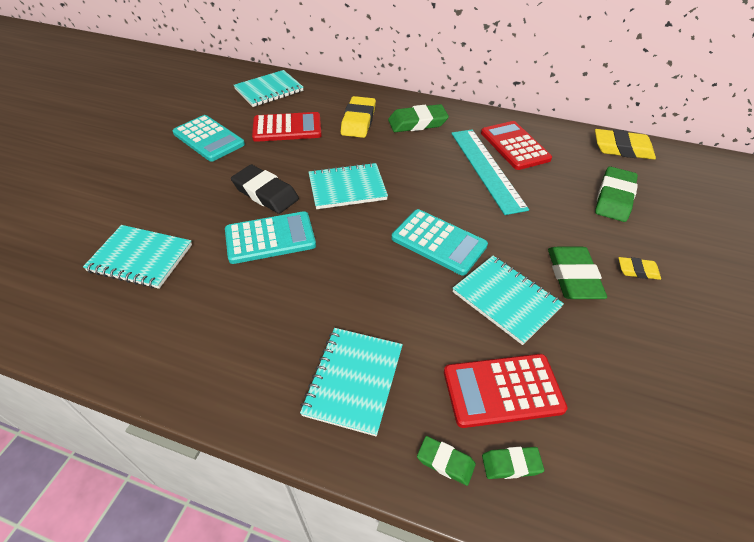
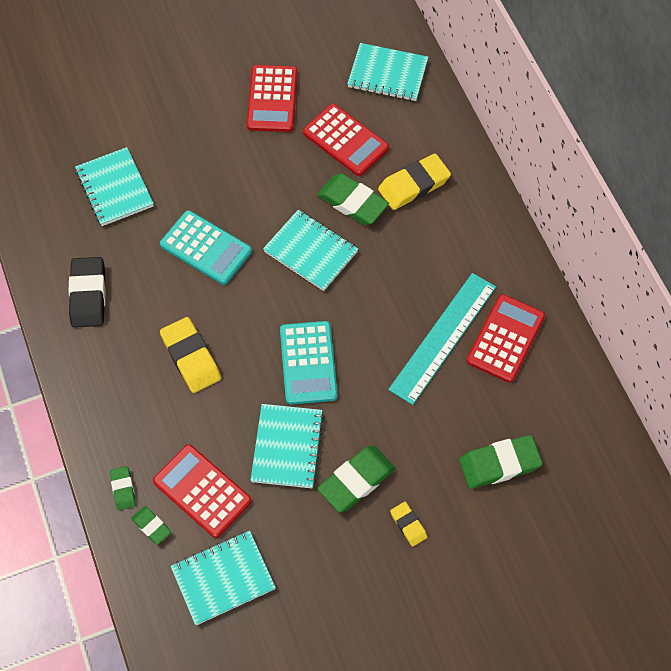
camera: 50 degrees right, 15 degrees up
turquoise calculator [172,115,245,162] -> red calculator [247,65,298,132]
black eraser [231,165,299,214] -> black eraser moved to [68,257,106,328]
turquoise notebook [300,328,403,436] -> turquoise notebook moved to [171,531,276,625]
green eraser [388,104,449,132] -> green eraser moved to [317,173,389,225]
yellow eraser [595,129,656,160] -> yellow eraser moved to [160,317,221,393]

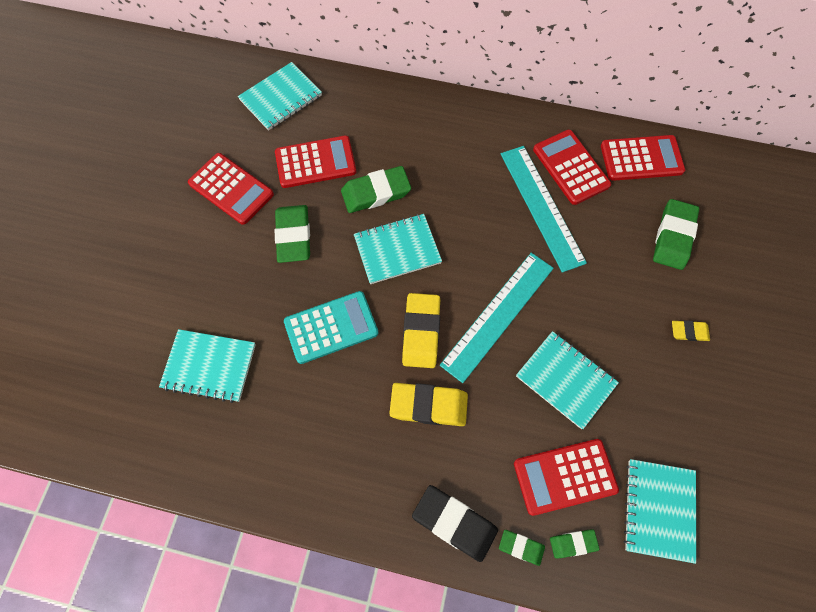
camera: 55 degrees left, 5 degrees up
black eraser [68,257,106,328] -> black eraser moved to [412,485,498,562]
turquoise calculator [280,321,338,405] -> turquoise ruler [440,253,554,383]
green eraser [318,445,395,512] -> green eraser moved to [275,205,310,263]
yellow eraser [378,154,451,210] -> yellow eraser moved to [402,293,440,368]
none -> red calculator [601,135,685,181]

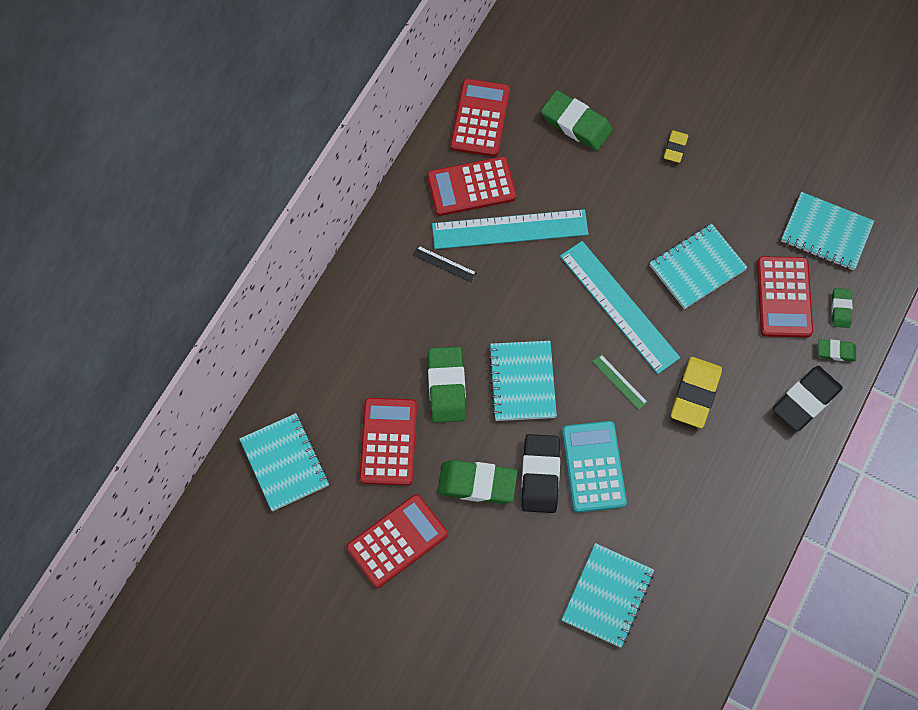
camera: 75 degrees left, 0 degrees up
yellow eraser [402,293,440,368] -> green ruler [592,354,648,410]
green eraser [499,530,545,566] -> green eraser turned 60 degrees clockwise [818,339,856,362]
none -> black ruler [413,245,477,282]
none -> black eraser [521,434,560,513]

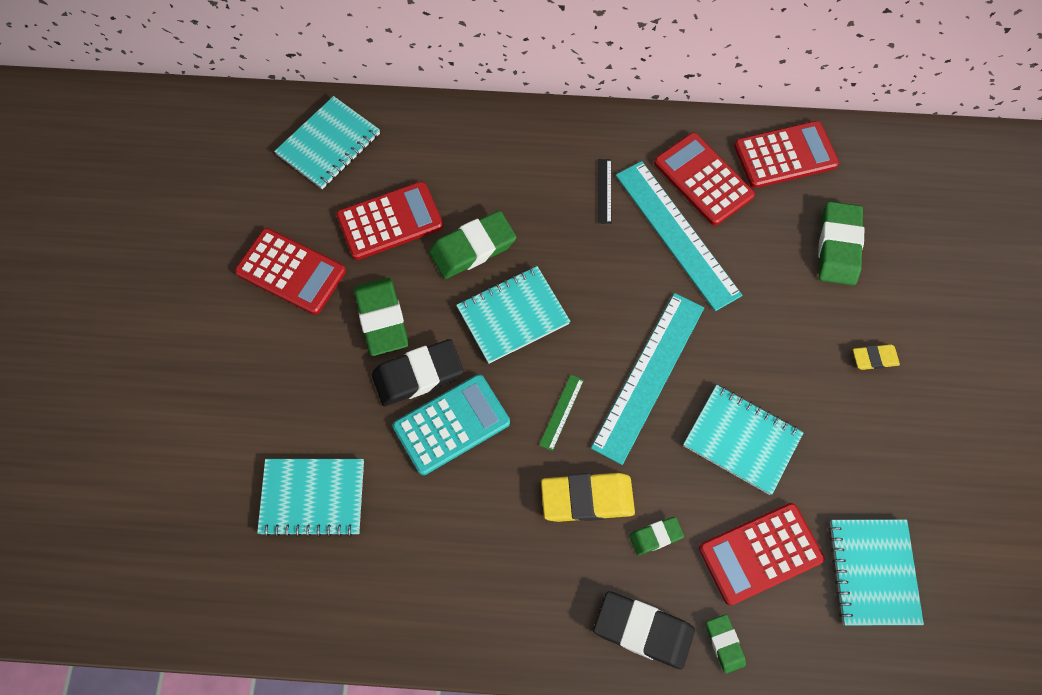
camera: 65 degrees right, 0 degrees up
green eraser [832,288,852,328] -> green eraser moved to [629,517,684,555]

